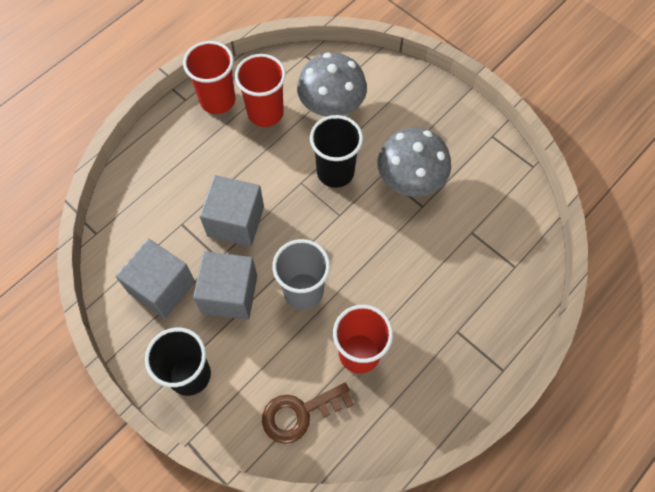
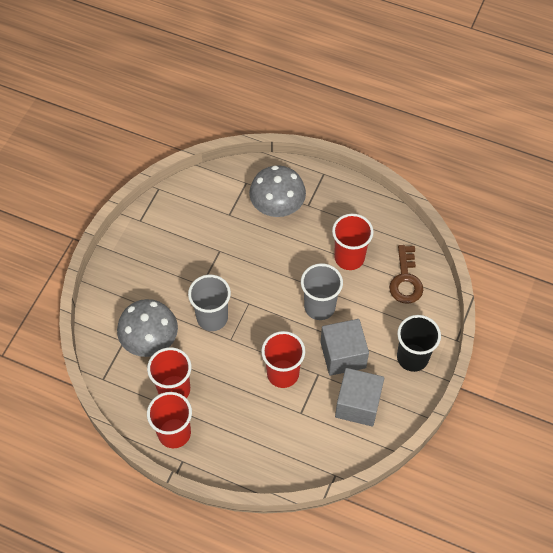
camera: 110 degrees left, 5 degrees down
grey cube [200,175,264,247] -> red cup [261,331,305,388]
brown key [262,383,354,444] -> brown key turned 45 degrees clockwise [389,245,423,304]
black cup [310,115,363,188] -> grey cup [188,275,231,331]
grey mushroom [378,128,451,197] -> grey mushroom moved to [249,165,306,217]

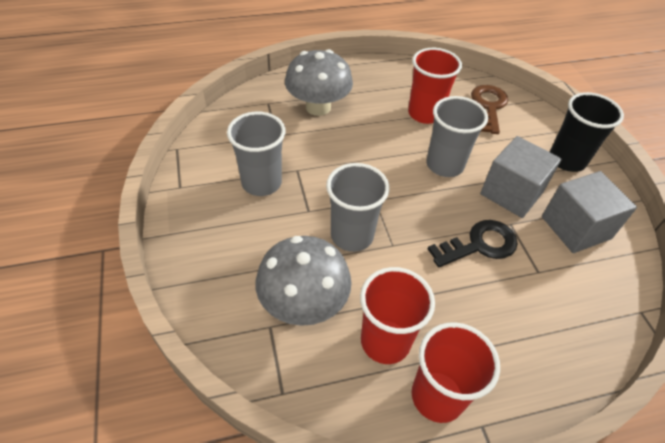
camera: 40 degrees left, 10 degrees down
red cup [261,331,305,388] -> black key [428,220,518,267]
brown key [389,245,423,304] -> brown key turned 135 degrees counterclockwise [471,85,508,134]
none -> grey cup [227,112,286,196]

